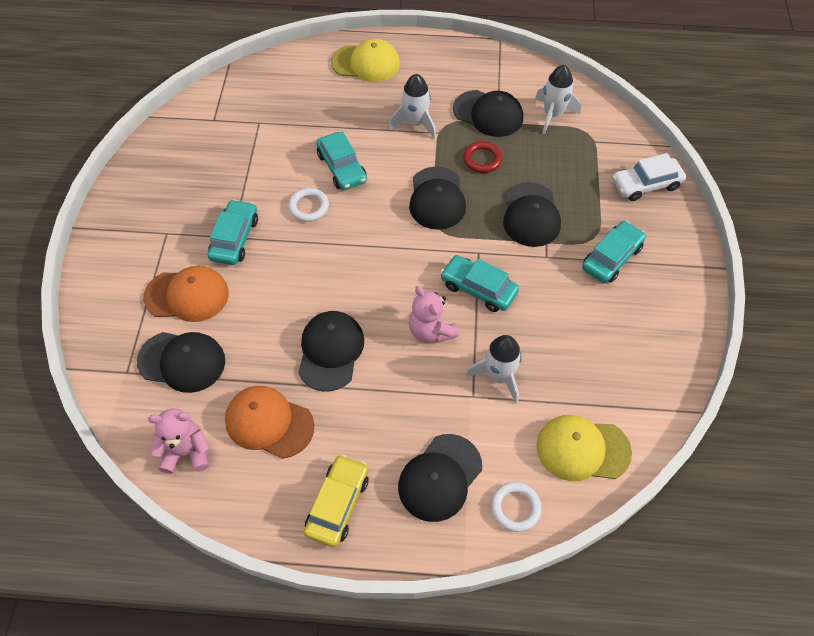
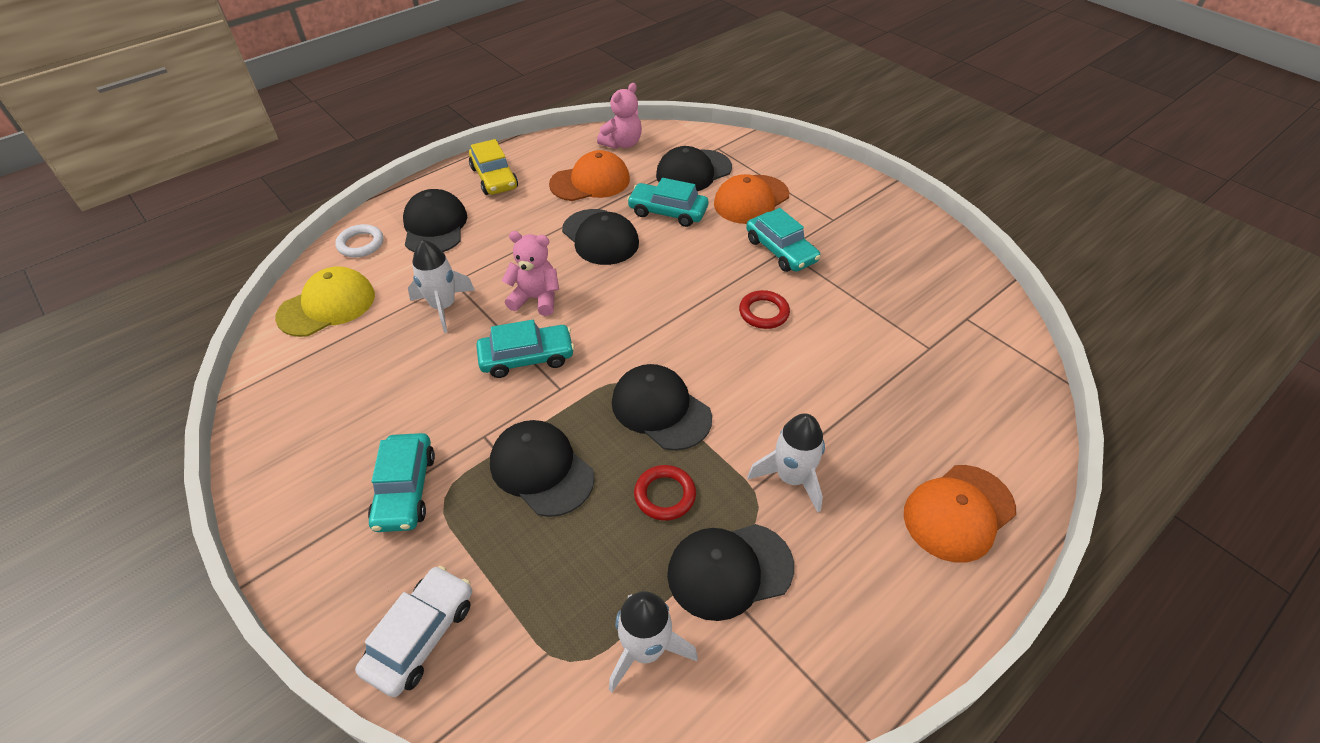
camera: 135 degrees right, 10 degrees down
white ring [288,188,329,222] -> red ring [739,290,790,329]
turquoise car [316,132,367,190] -> turquoise car moved to [627,178,708,227]
yellow cap [331,39,400,82] -> orange cap [904,465,1016,563]

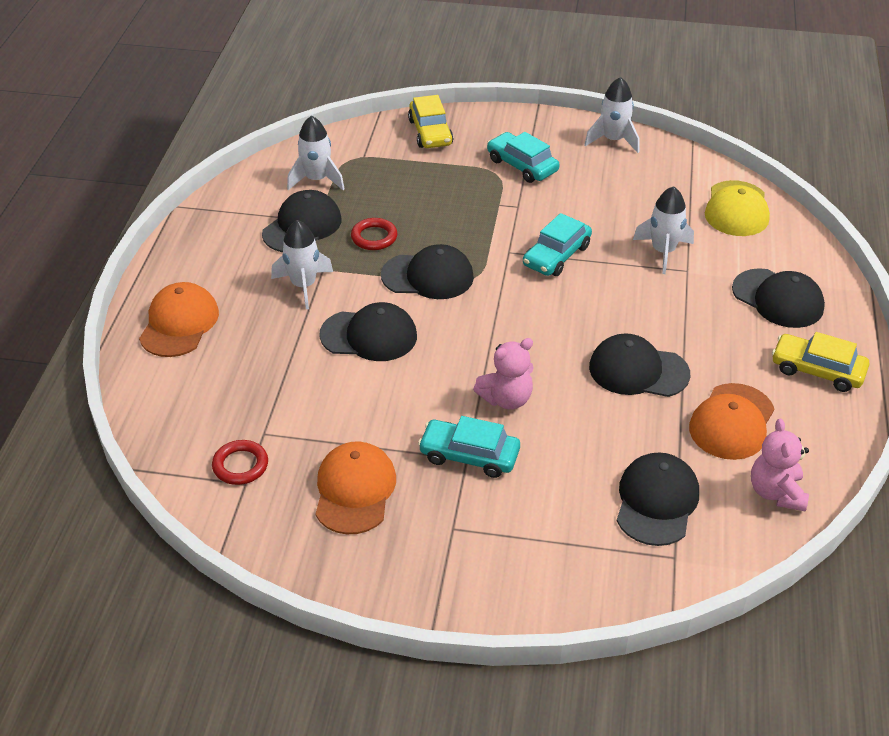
camera: 140 degrees right, 5 degrees down
white ring [335,224,383,257] -> none
white car [355,566,472,697] -> yellow car [408,95,454,148]
black cap [490,420,594,517] -> black cap moved to [320,302,417,361]
pink teddy bear [502,231,559,316] -> pink teddy bear moved to [473,338,534,410]
turquoise car [627,178,708,227] -> none
orange cap [714,174,789,224] -> orange cap moved to [316,441,396,534]
red ring [739,290,790,329] -> red ring moved to [212,440,268,485]
none -> white rocket [584,77,639,153]

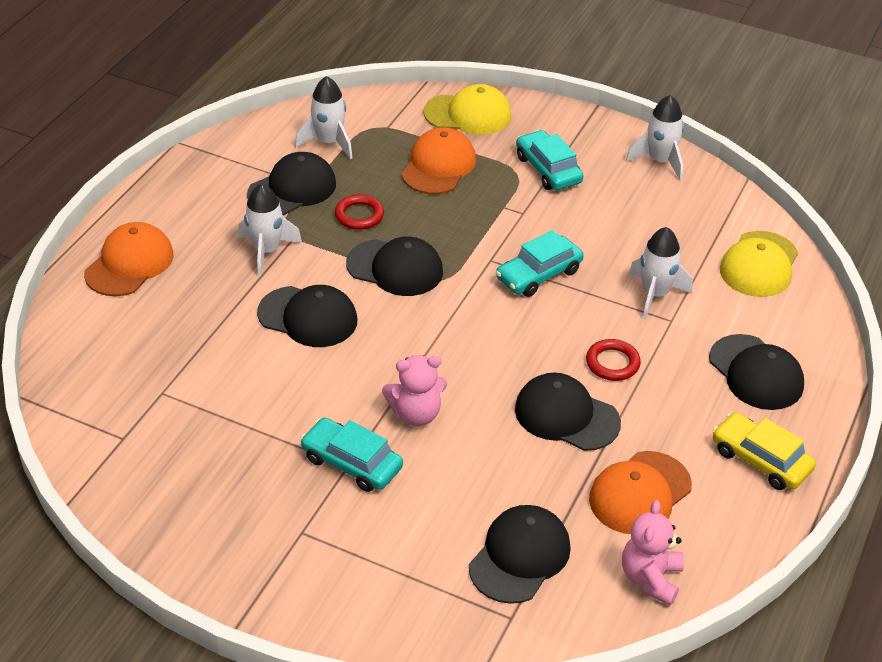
camera: 15 degrees right, 0 degrees up
red ring [212,440,268,485] -> red ring moved to [586,339,641,381]
orange cap [316,441,396,534] -> orange cap moved to [401,128,476,194]
yellow car [408,95,454,148] -> yellow cap [423,84,512,135]

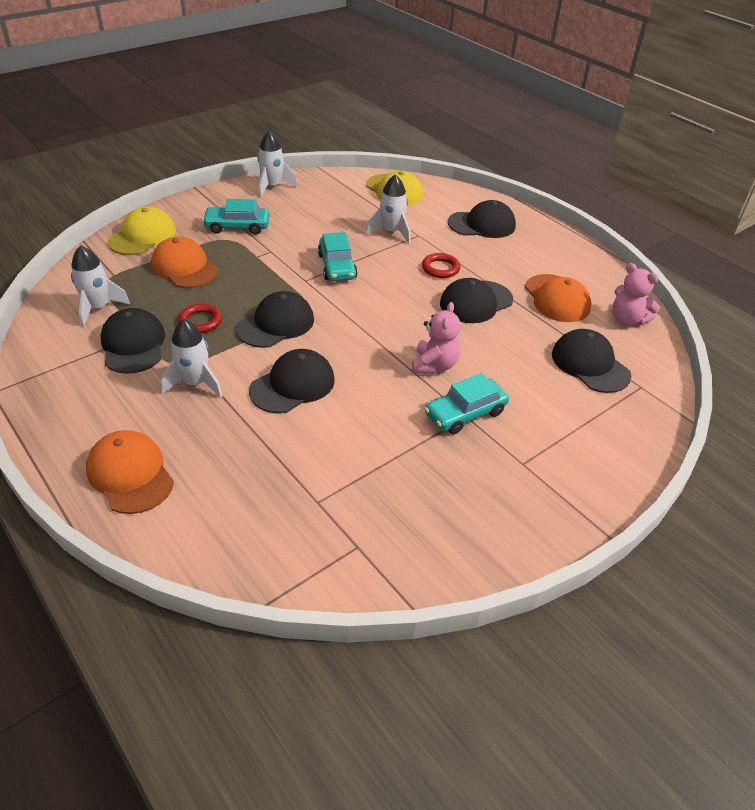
camera: 65 degrees left, 0 degrees up
yellow car [713,412,816,490] -> none

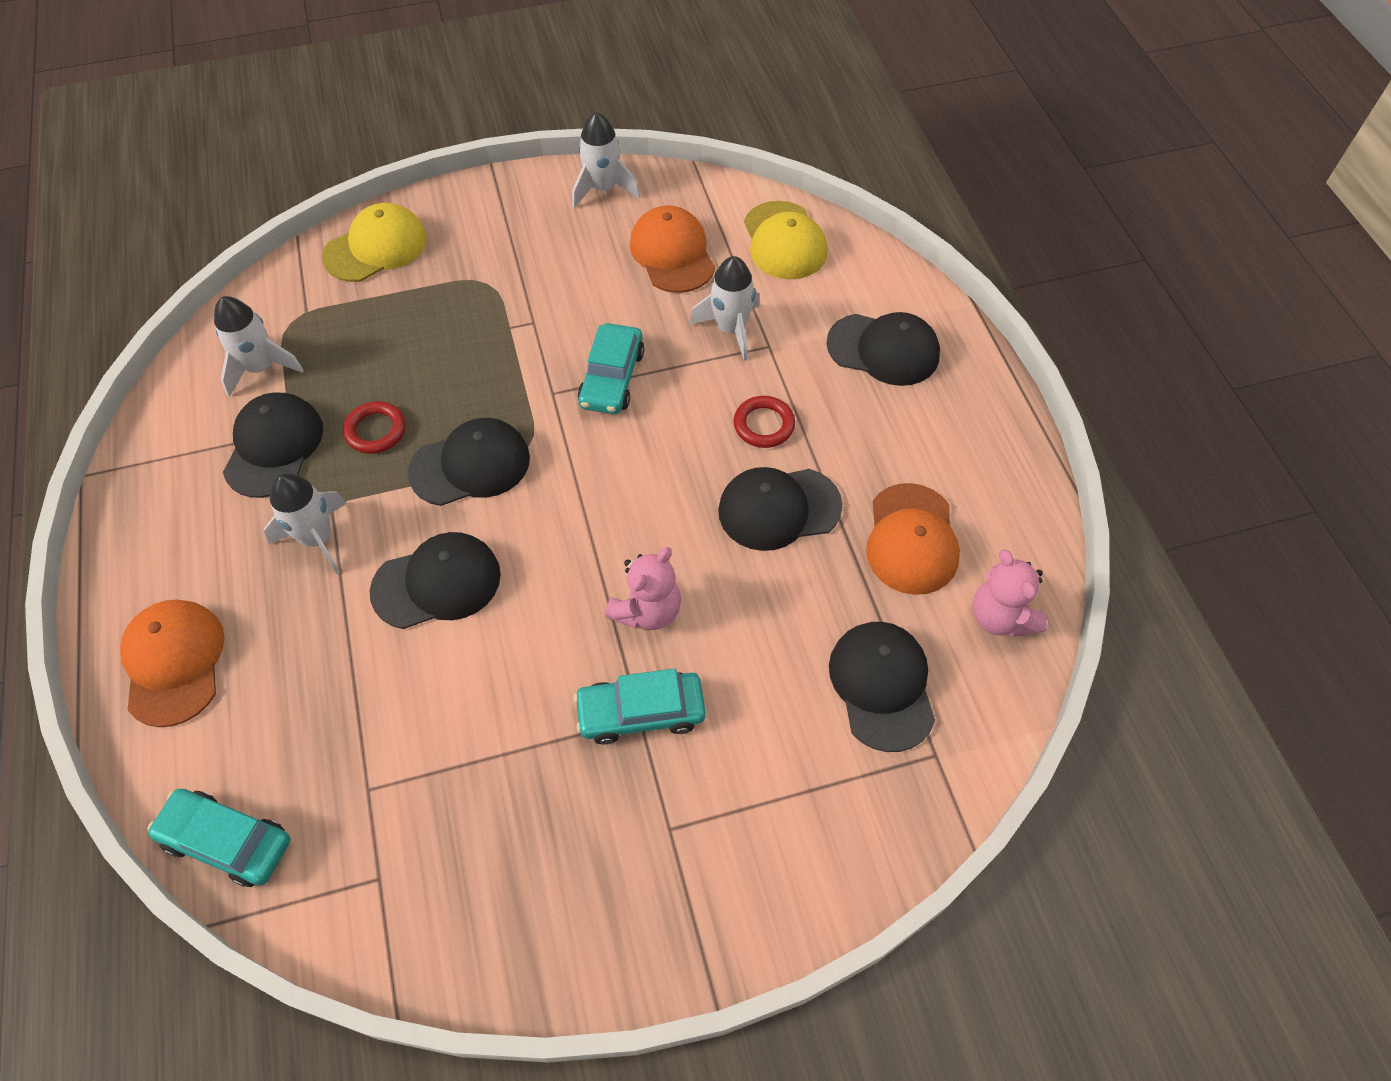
camera: 25 degrees right, 15 degrees up
orange cap [151,237,218,288] -> orange cap moved to [630,205,715,293]
turquoise car [202,199,270,235] -> turquoise car moved to [147,788,291,887]

